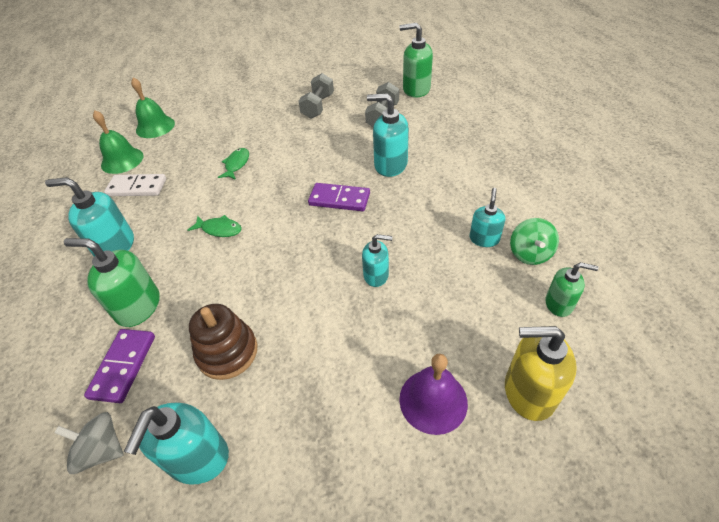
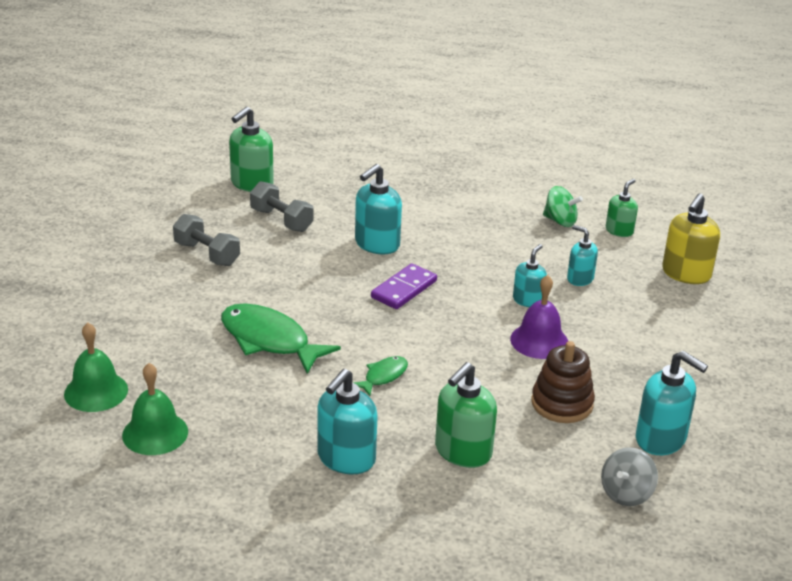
camera: 70 degrees left, 15 degrees down
purple domino [84,329,155,403] -> none
white domino [104,174,166,196] -> none
green fish [218,148,249,180] -> green fish [221,304,341,374], size x1.98
purple bell [399,354,468,435] -> purple bell moved to [510,275,568,359]
turquoise soap dispenser [470,188,505,247] -> turquoise soap dispenser moved to [567,225,598,286]

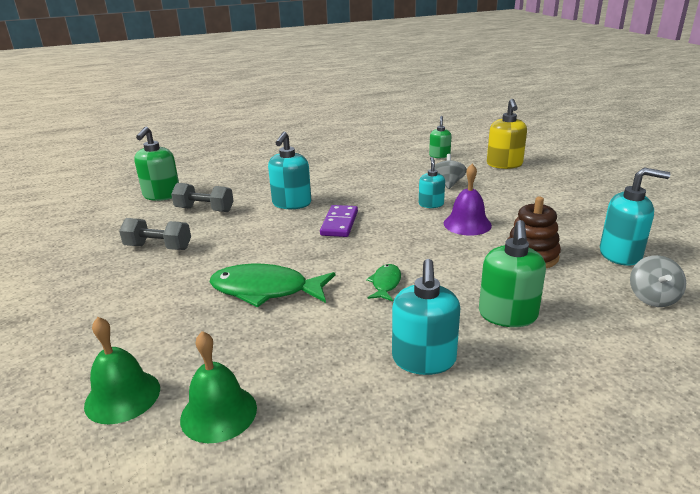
camera: 25 degrees left, 5 degrees down
green spinning top [543,186,583,227] -> none
turquoise soap dispenser [567,225,598,286] -> grey spinning top [435,154,467,189]

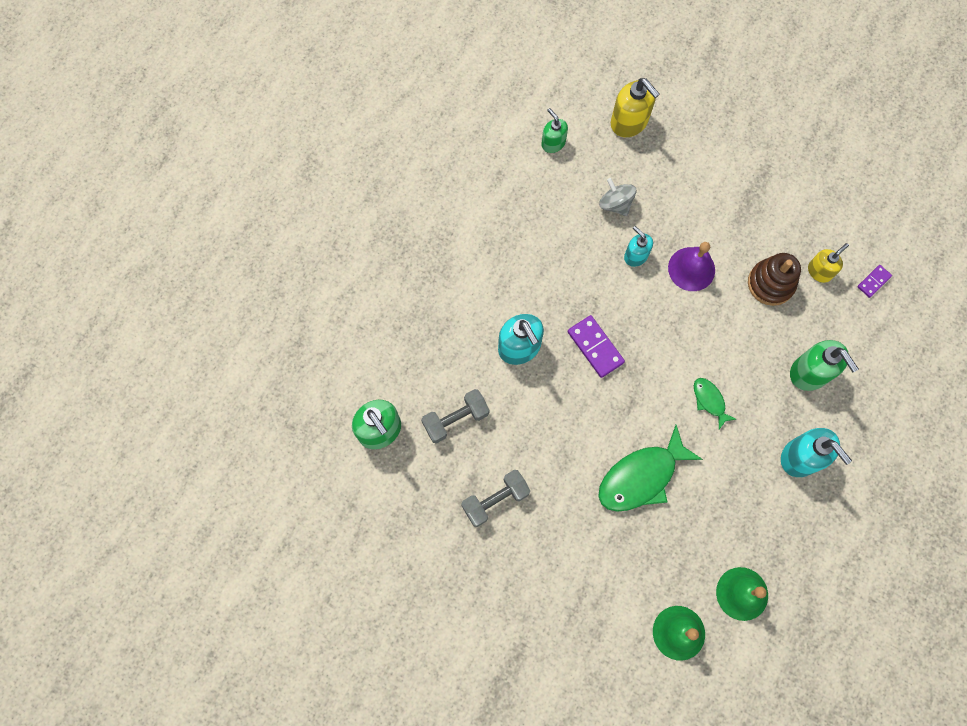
camera: 45 degrees left, 45 degrees up
turquoise soap dispenser [600,167,670,266] -> none
grey spinning top [630,255,686,307] -> purple domino [857,265,892,298]
none -> yellow soap dispenser [808,243,849,283]

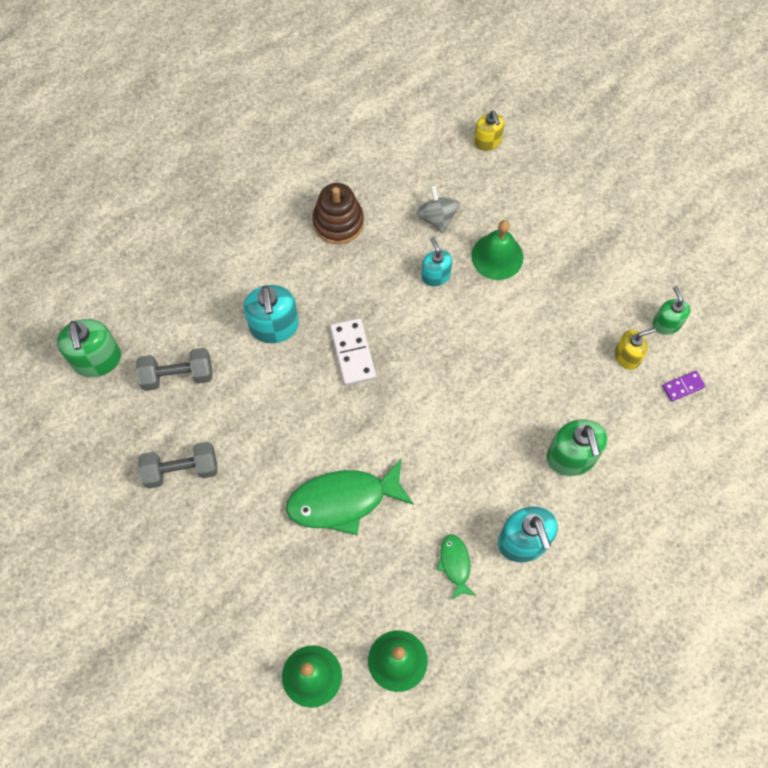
camera: 20 degrees right, 5 degrees down
green soap dispenser [541,108,568,153] -> green soap dispenser moved to [653,286,691,335]
purple domino [568,315,625,378] -> white domino [330,318,376,385]
yellow soap dispenser [611,78,660,137] -> yellow soap dispenser [474,110,504,151], size x0.62
purple bell [668,242,715,291] -> none
green fish [694,378,736,429] -> green fish moved to [436,535,476,600]
brown stacking toy [748,253,801,306] -> brown stacking toy moved to [312,183,364,244]
none -> green bell [471,220,523,280]

